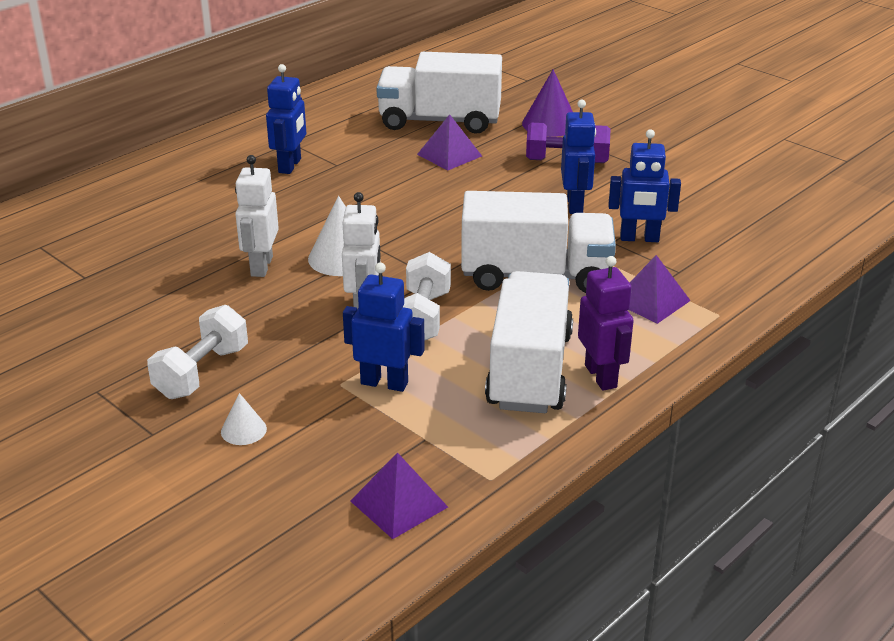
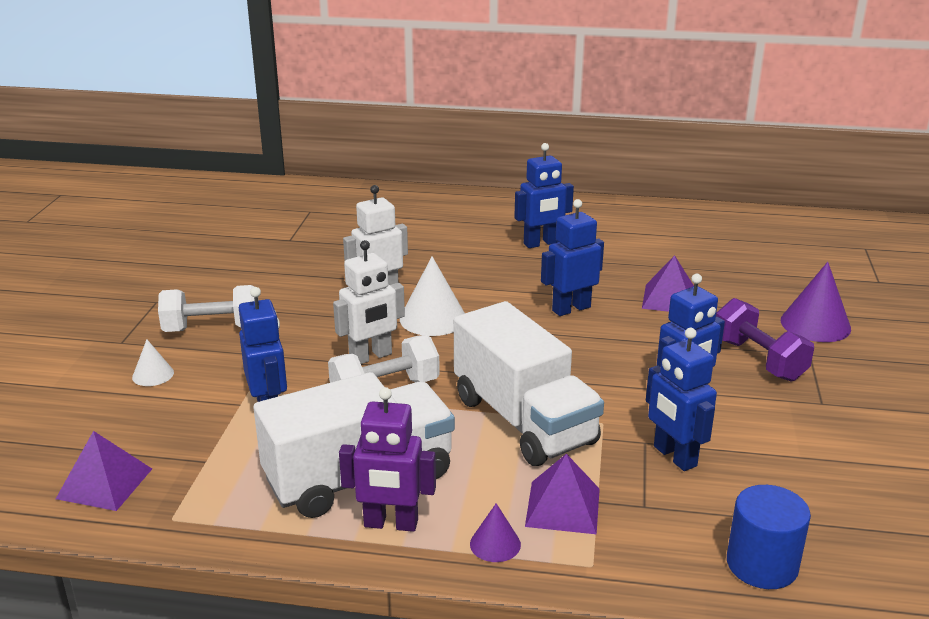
camera: 55 degrees right, 5 degrees down
white truck [376,52,502,134] -> none
purple robot [578,256,634,391] -> purple robot turned 60 degrees clockwise [339,387,436,532]
none -> purple cone [470,503,521,562]
none -> blue robot [541,199,604,316]
none -> blue cylinder [727,485,811,589]

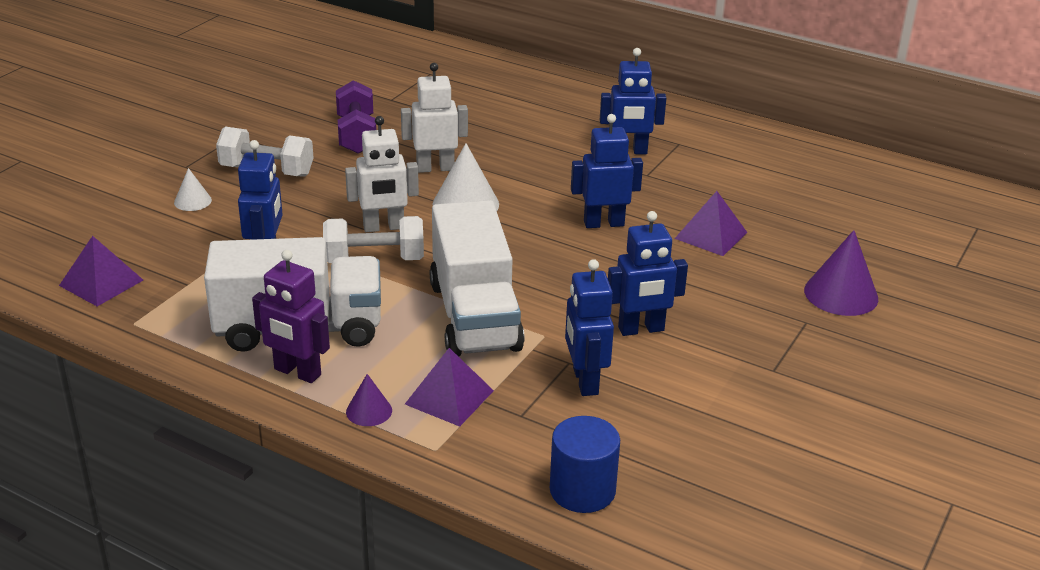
camera: 20 degrees right, 5 degrees up
purple dumbbell [716,298,814,382] -> purple dumbbell moved to [336,80,376,154]

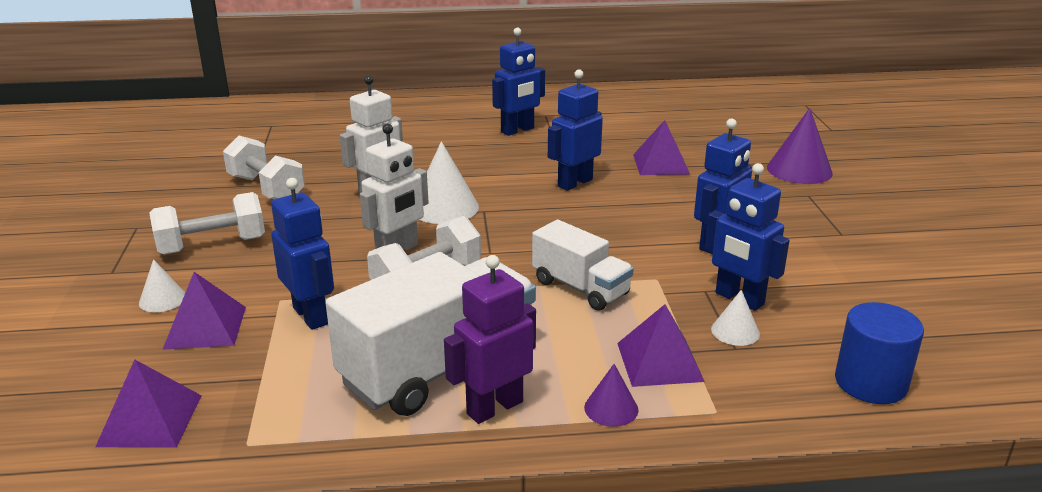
camera: 35 degrees left, 5 degrees down
purple robot [252,250,330,383] -> purple robot turned 150 degrees clockwise [444,255,536,424]
purple dumbbell [336,80,376,154] -> white dumbbell [223,136,305,199]
white truck [430,200,525,357] -> white truck [532,220,634,311], size x0.58
none -> purple pyramid [162,272,246,350]
none -> white cone [711,290,760,346]

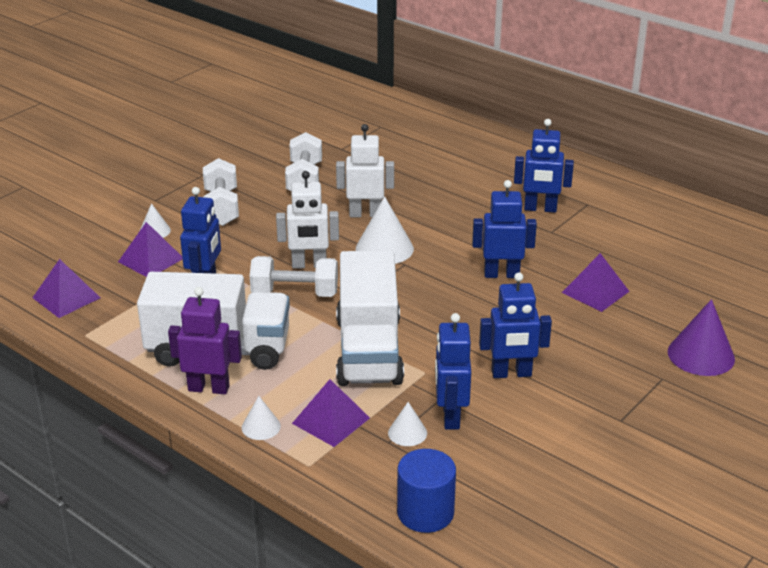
camera: 45 degrees right, 5 degrees up
white dumbbell [149,192,265,255] -> white dumbbell turned 60 degrees clockwise [203,158,239,226]
white truck [532,220,634,311] -> white truck [336,250,404,386], size x1.72
purple cone [584,364,638,427] -> white cone [242,396,281,440]

